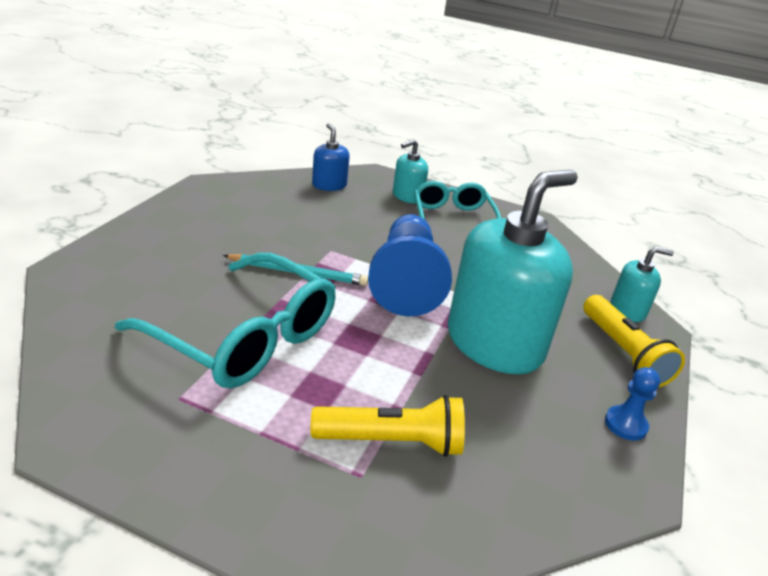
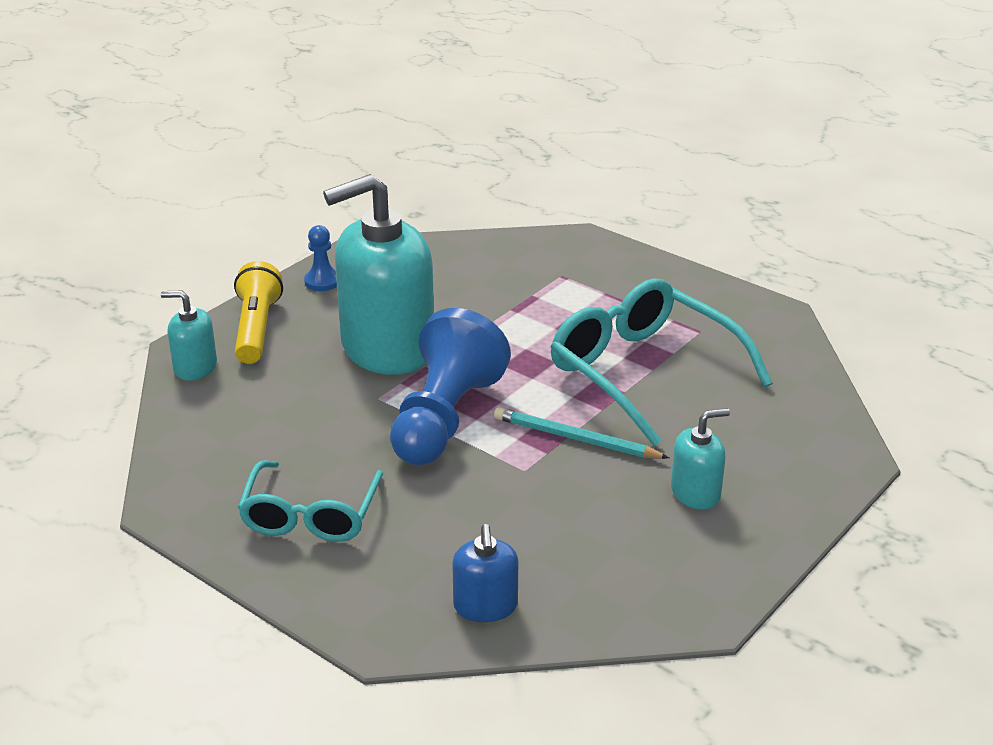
camera: 160 degrees left, 0 degrees up
yellow flashlight [311,395,465,457] -> none
turquoise soap dispenser [393,139,428,203] -> turquoise soap dispenser moved to [671,408,730,510]

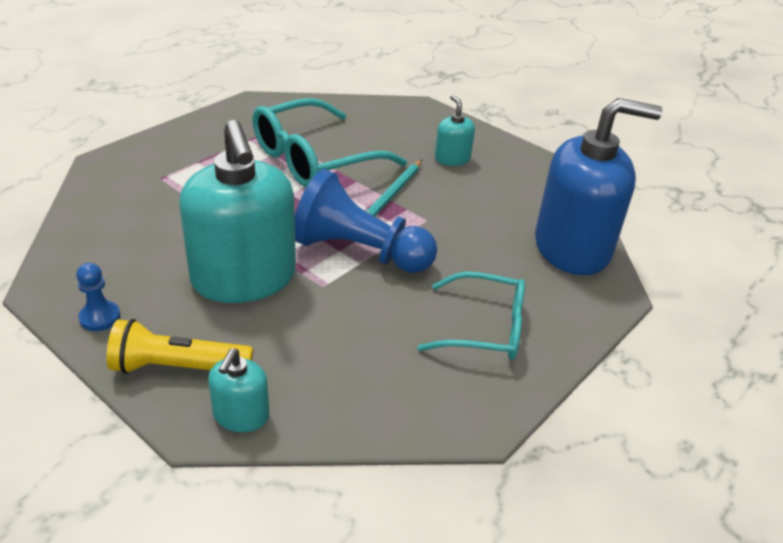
camera: 90 degrees left, 5 degrees up
blue soap dispenser [452,524,518,622] -> blue soap dispenser [535,98,662,275], size x2.21

